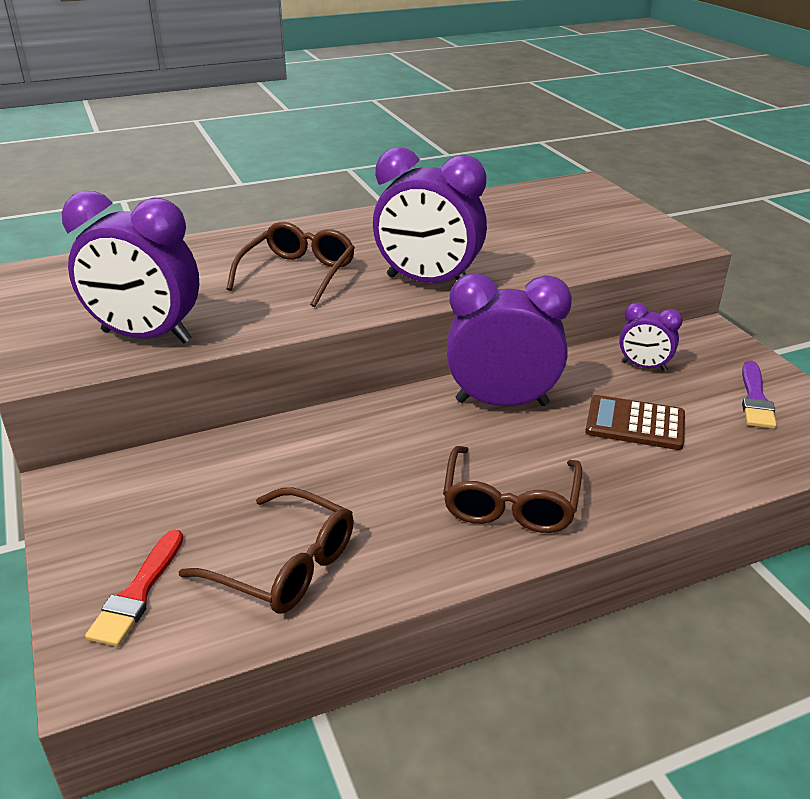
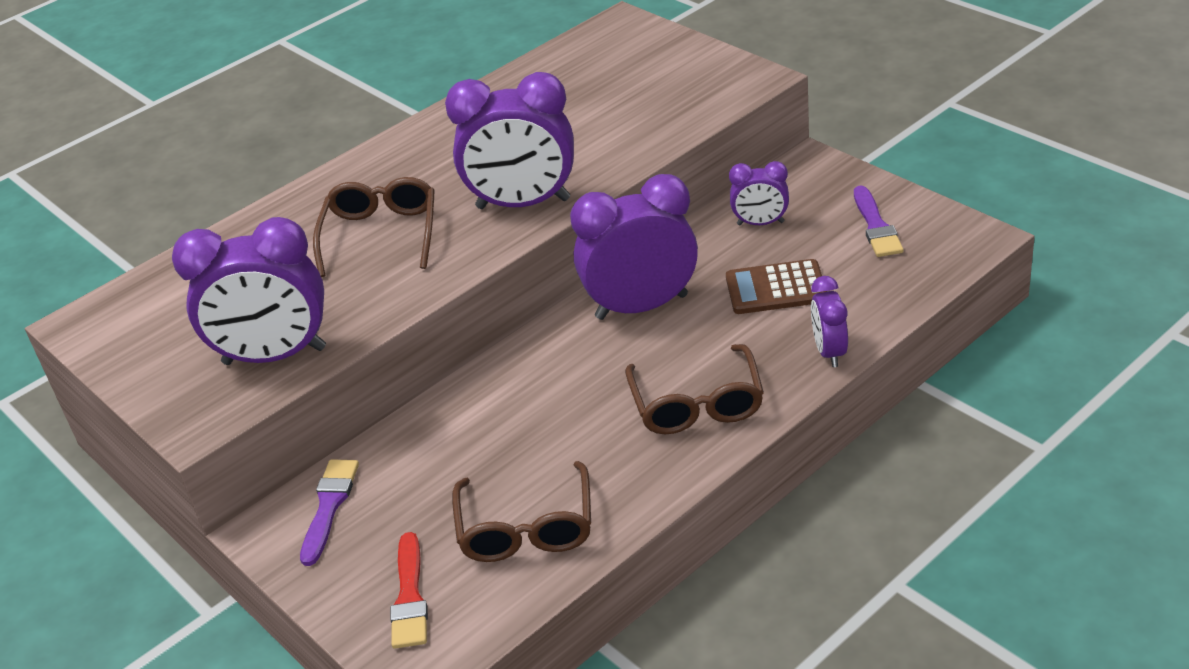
camera: 15 degrees left, 5 degrees up
brown glasses [179,487,354,614] -> brown glasses turned 75 degrees clockwise [452,461,591,562]
none -> purple brush [300,459,359,566]
none -> purple clock [811,276,848,367]

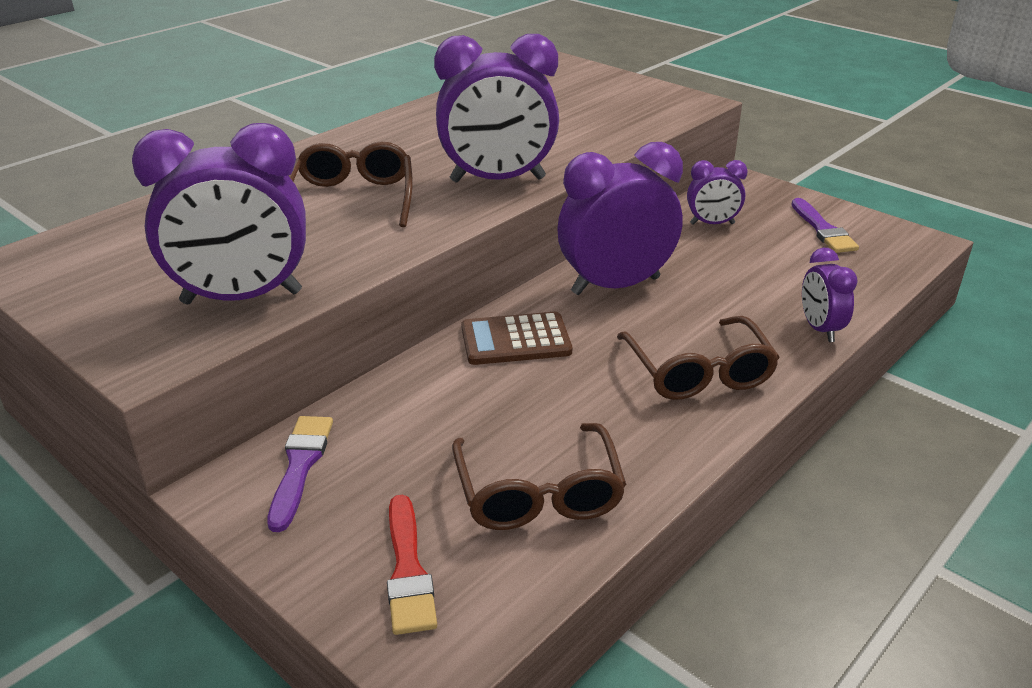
camera: 10 degrees left, 5 degrees down
brown calculator [726,259,827,314] -> brown calculator moved to [461,312,572,365]

